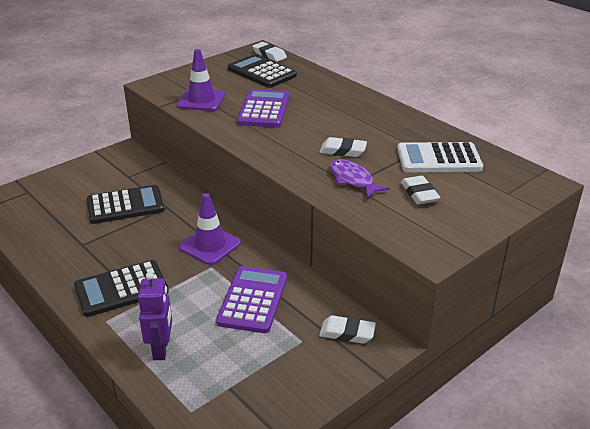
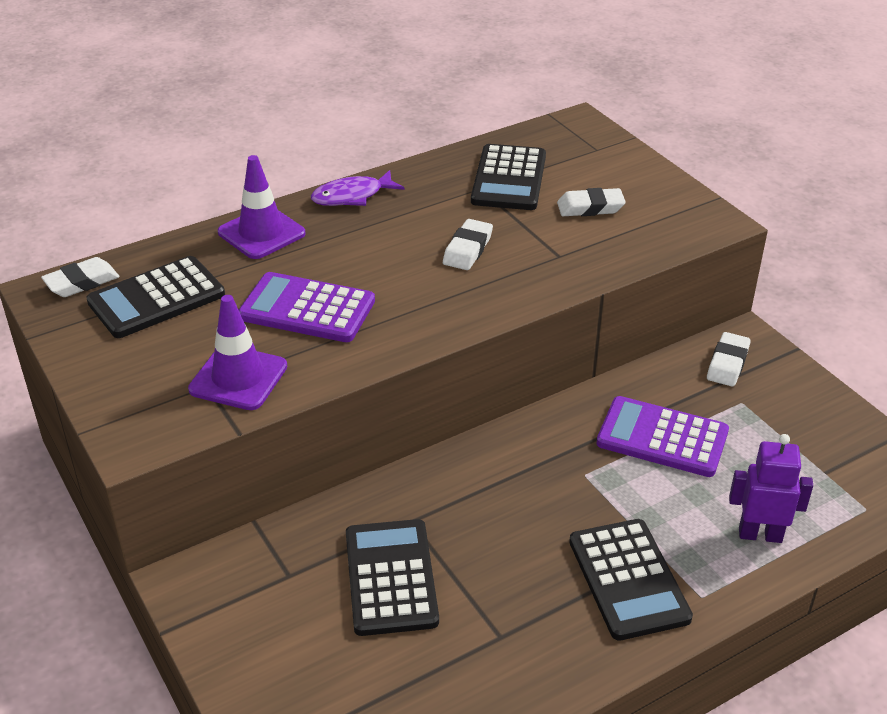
camera: 80 degrees left, 5 degrees up
purple traffic cone [179,193,241,265] -> purple traffic cone moved to [218,155,306,259]
purple fish [330,159,390,199] -> purple fish moved to [311,170,405,206]
white calculator [397,142,483,172] -> black calculator [471,144,546,210]

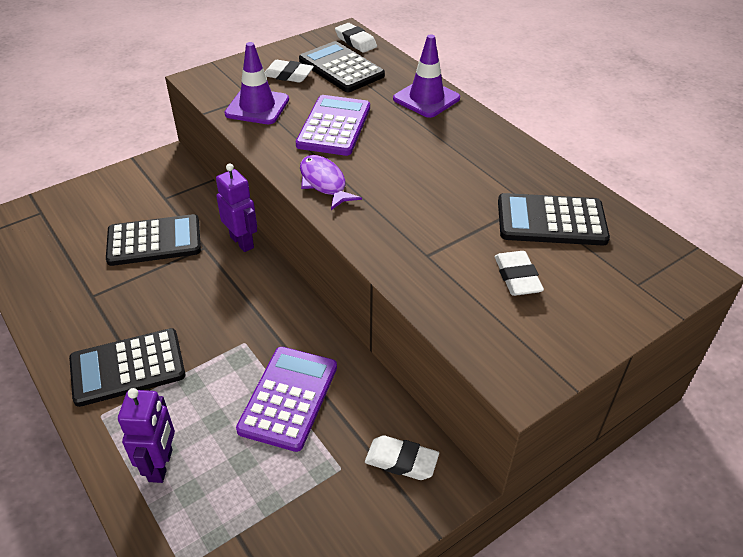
camera: 85 degrees right, 5 degrees up
purple fish [311,170,405,206] -> purple fish moved to [300,155,362,210]
white eraser [443,219,493,270] -> white eraser moved to [265,60,314,83]
none -> purple robot [216,163,257,252]

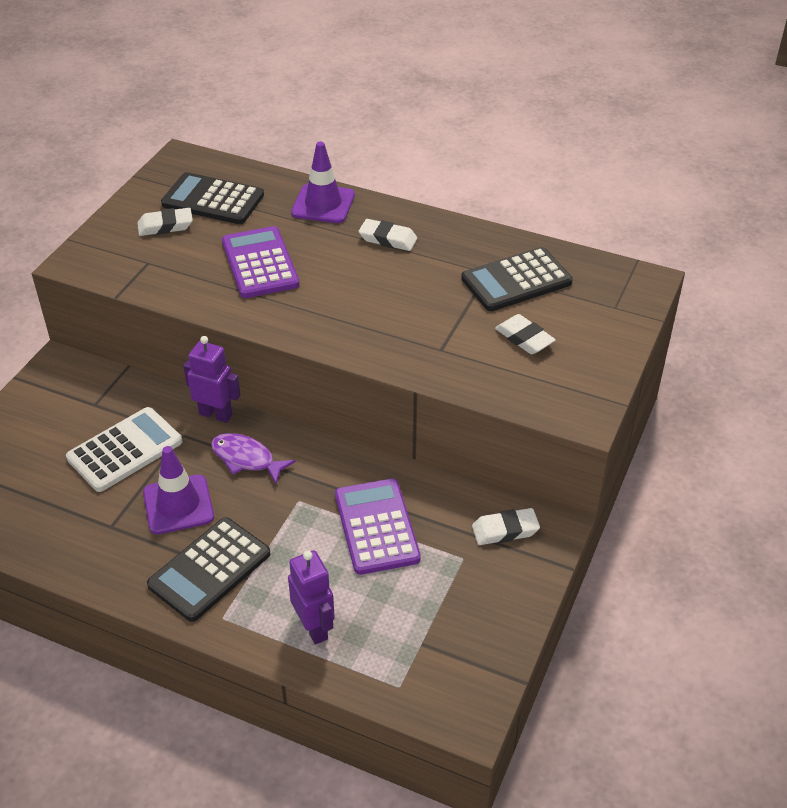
camera: 30 degrees left, 0 degrees up
black calculator [106,214,201,266] -> white calculator [66,407,182,492]
purple traffic cone [225,42,289,124] -> purple traffic cone moved to [143,446,214,534]
purple fish [300,155,362,210] -> purple fish moved to [211,433,296,484]
white eraser [335,23,377,53] -> white eraser moved to [359,219,417,251]

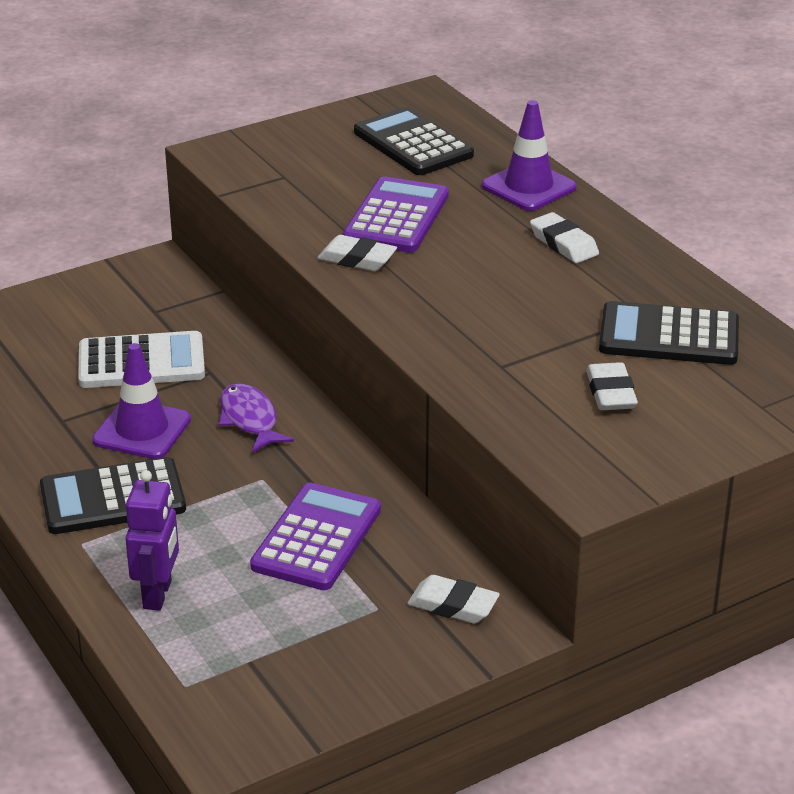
camera: 35 degrees right, 10 degrees down
white eraser [137,208,193,236] -> white eraser moved to [318,235,397,271]
purple robot [183,336,241,423] -> none

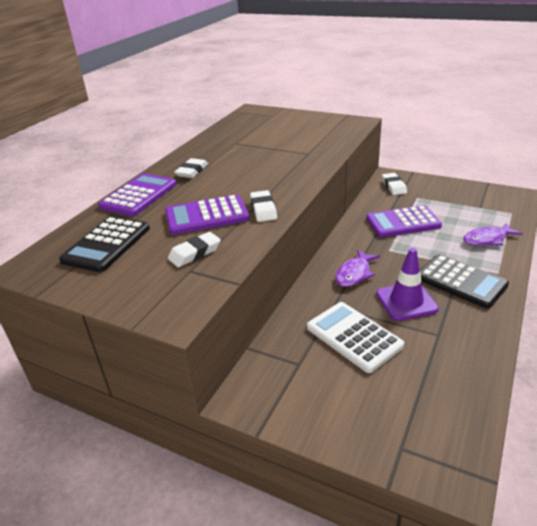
camera: 120 degrees left, 0 degrees up
purple robot [125,470,179,610] -> purple fish [463,223,523,246]
purple traffic cone [482,100,576,211] -> purple calculator [98,173,176,216]
white eraser [586,362,638,410] -> white eraser moved to [168,232,221,267]
black calculator [599,301,739,365] -> none

